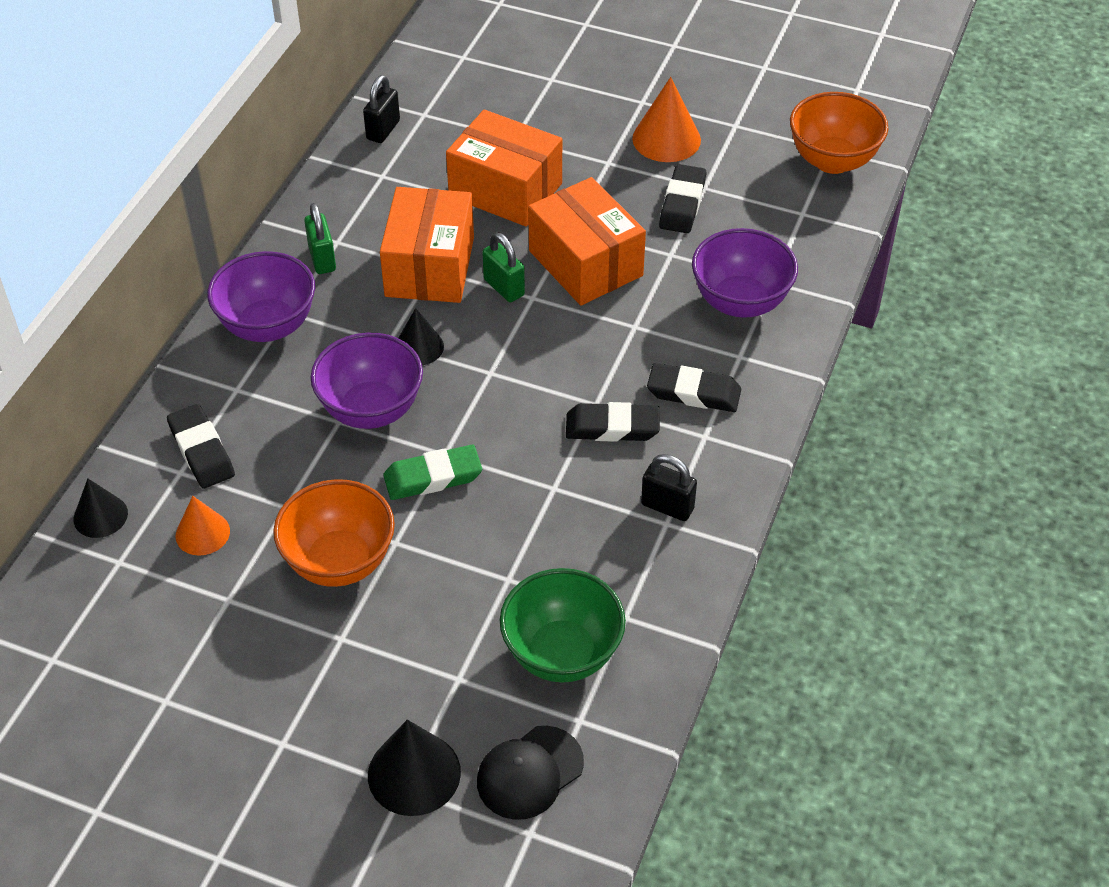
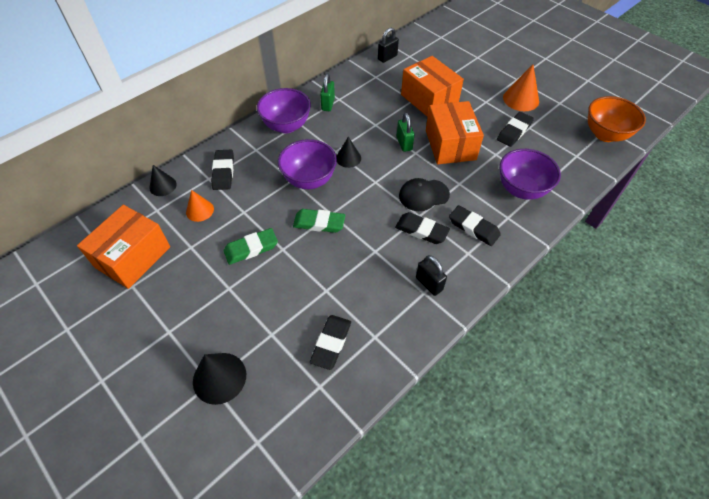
camera: 25 degrees right, 5 degrees up
orange bowl [273,479,395,587] -> green eraser [224,228,278,265]
orange box [380,187,474,303] -> orange box moved to [77,205,170,289]
black cap [477,726,584,820] -> black cap moved to [399,178,450,211]
green bowl [500,568,626,683] -> black eraser [310,315,351,370]

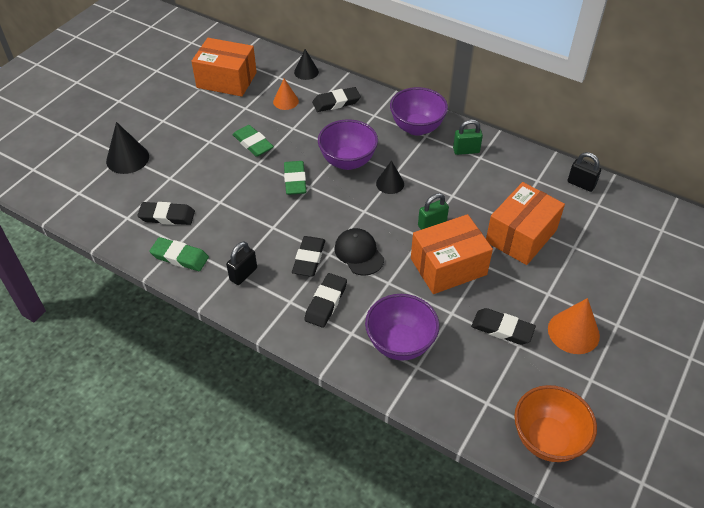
camera: 75 degrees right, 5 degrees down
none -> green eraser [149,237,209,271]

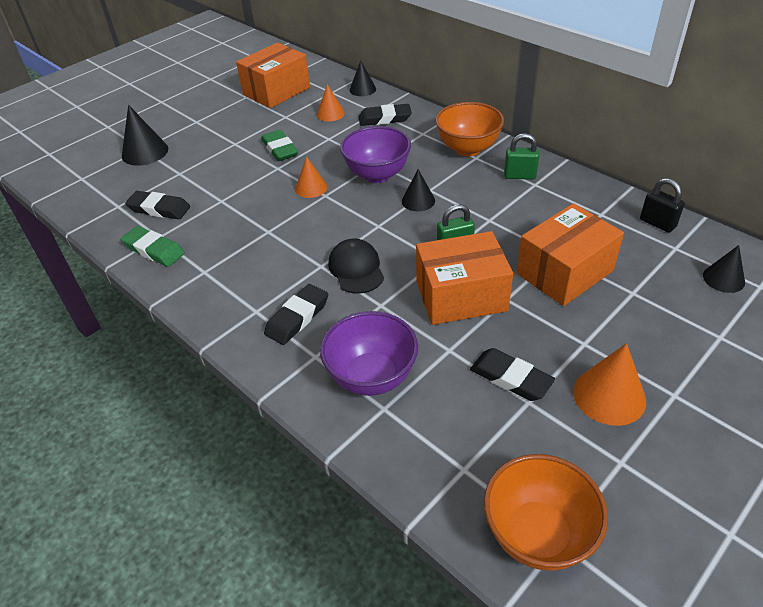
camera: 15 degrees right, 5 degrees down
orange box [191,38,257,97] -> orange box turned 75 degrees counterclockwise [236,42,310,108]
black padlock [226,242,257,285] -> none
green eraser [284,161,306,195] -> orange cone [295,156,327,198]
black eraser [292,236,325,277] -> none
purple bowl [390,87,448,136] -> orange bowl [435,102,504,156]
none -> black cone [703,245,745,293]

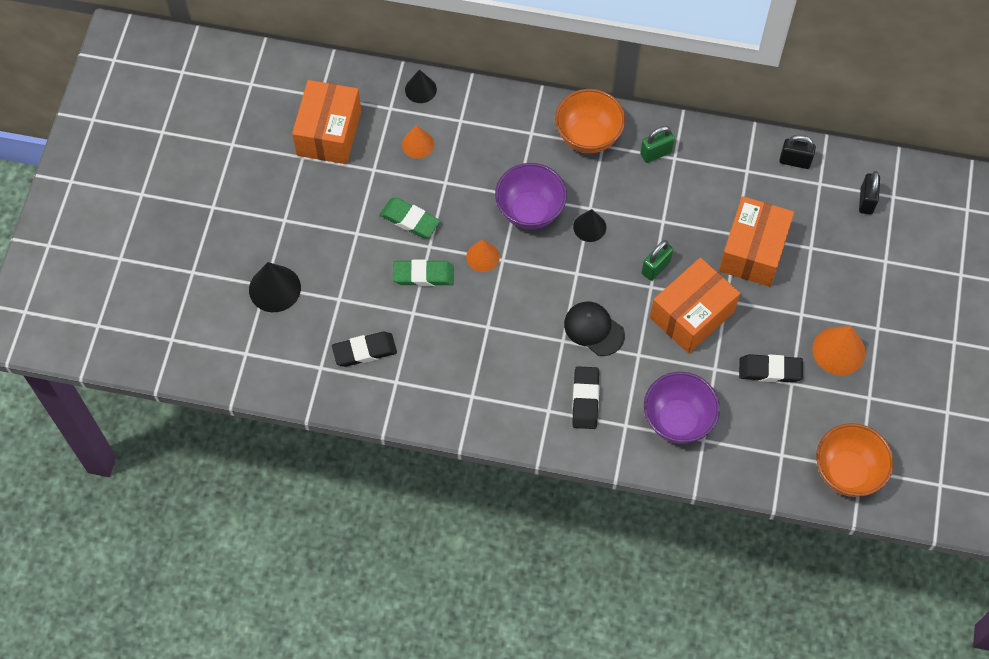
camera: 35 degrees left, 20 degrees up
green eraser [121,226,185,267] -> green eraser moved to [393,260,454,286]
black eraser [359,104,412,126] -> none
black cone [703,245,745,293] -> black padlock [859,171,880,214]

